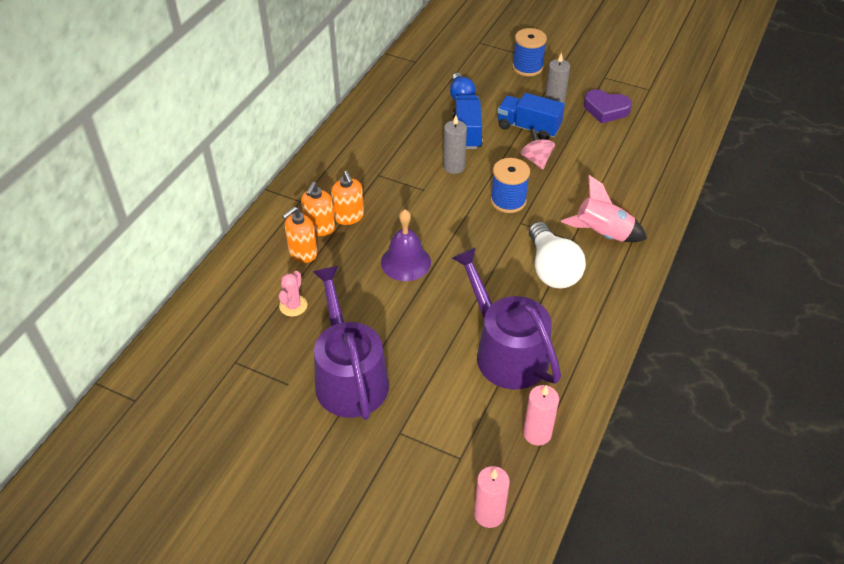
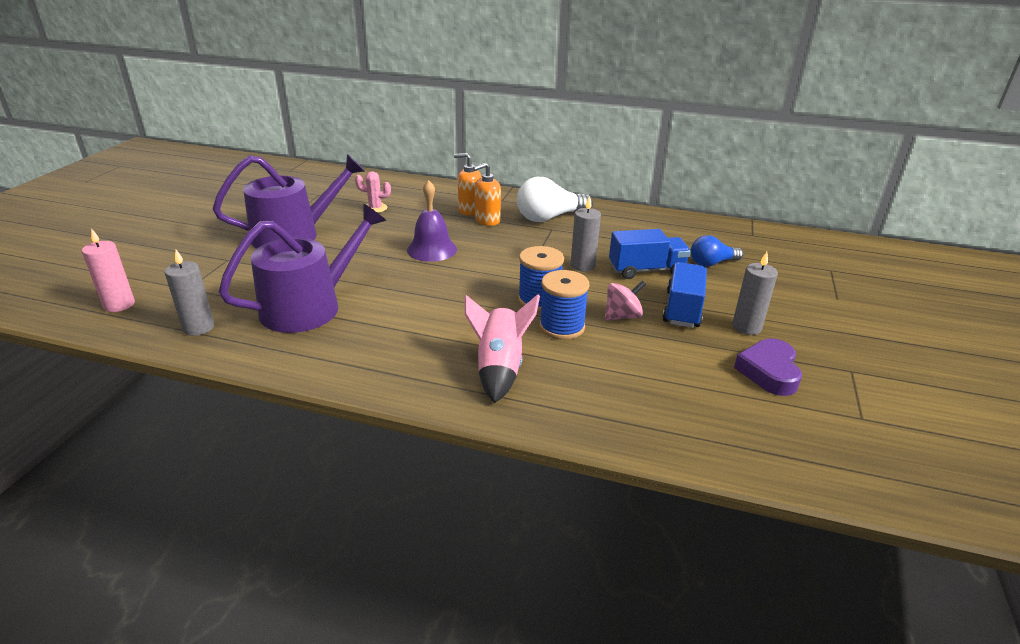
camera: 80 degrees right, 15 degrees down
orange soap dispenser [282,207,317,263] -> none
blue spool [512,28,547,76] -> blue spool moved to [539,270,589,340]
pink candle [523,385,559,446] -> grey candle [165,250,214,336]
white light bulb [529,222,586,288] -> white light bulb moved to [517,177,593,222]

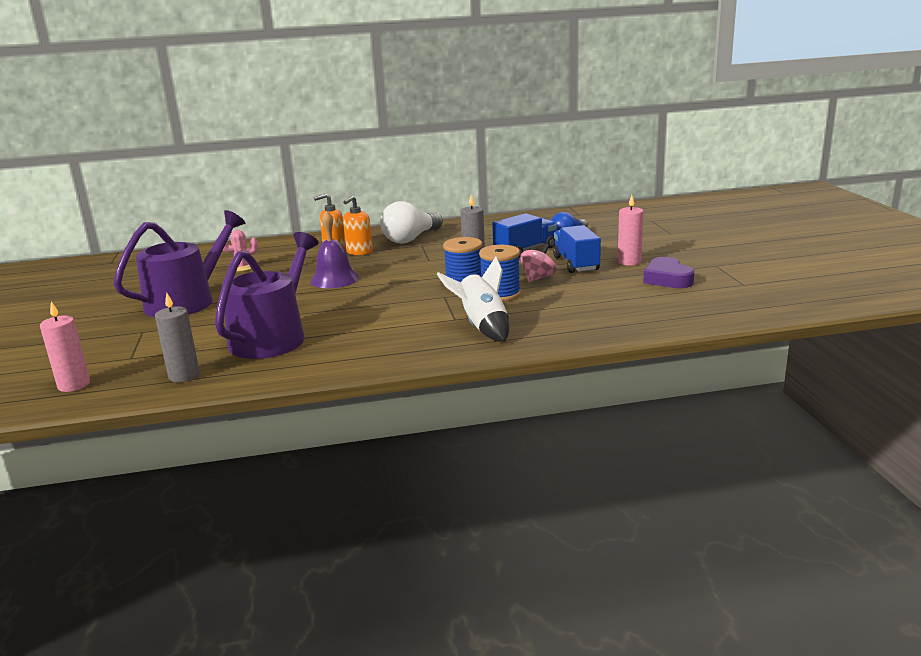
camera: 25 degrees left, 10 degrees down
pink rocket [465,294,540,403] -> white rocket [437,257,509,342]
grey candle [732,252,778,335] -> pink candle [618,195,643,266]

